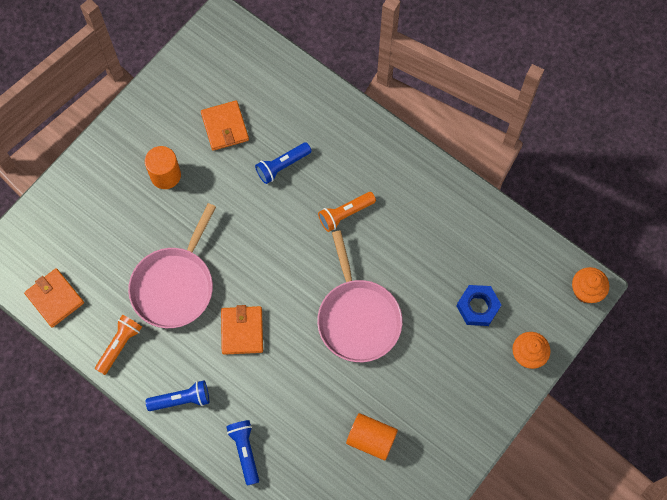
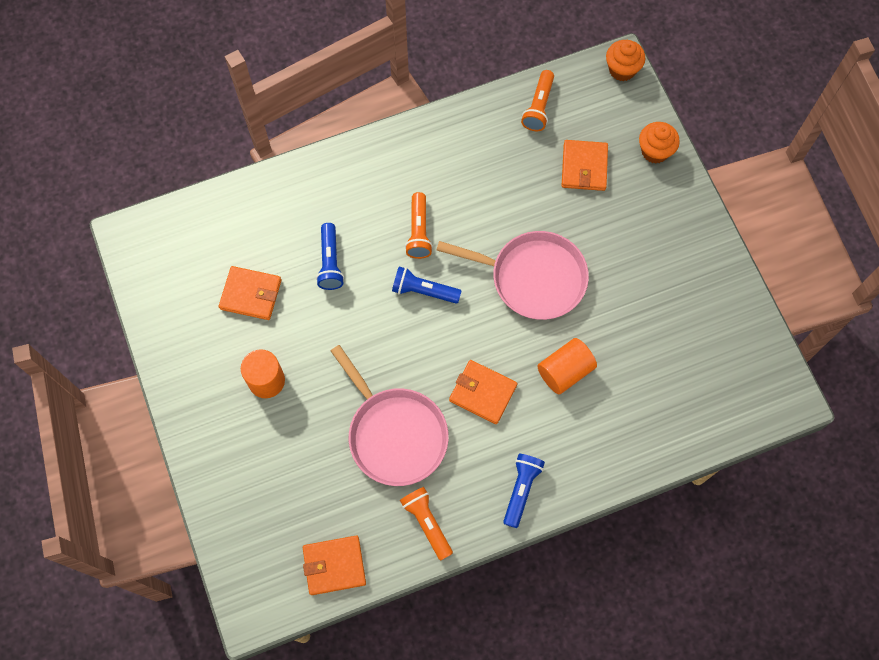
camera: 60 degrees left, 0 degrees up
blue flashlight [226,420,259,486] -> blue flashlight moved to [392,267,461,303]
orange cylinder [346,413,398,460] -> orange cylinder moved to [537,338,597,394]
blue nut [456,285,501,326] -> orange wallet [562,140,608,191]
none -> orange flashlight [521,70,554,131]

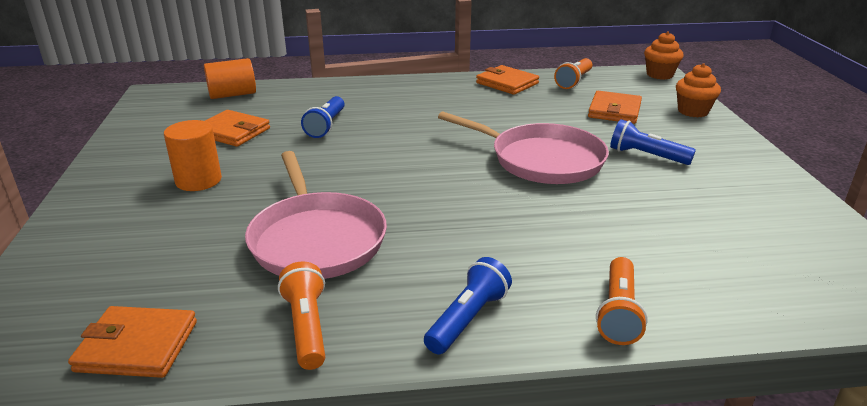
camera: 15 degrees right, 40 degrees down
blue flashlight [392,267,461,303] -> blue flashlight moved to [610,119,696,165]
orange flashlight [405,192,433,259] -> orange flashlight moved to [596,257,648,345]
orange wallet [449,360,517,424] -> orange wallet moved to [476,65,539,95]
orange cylinder [537,338,597,394] -> orange cylinder moved to [204,58,256,99]

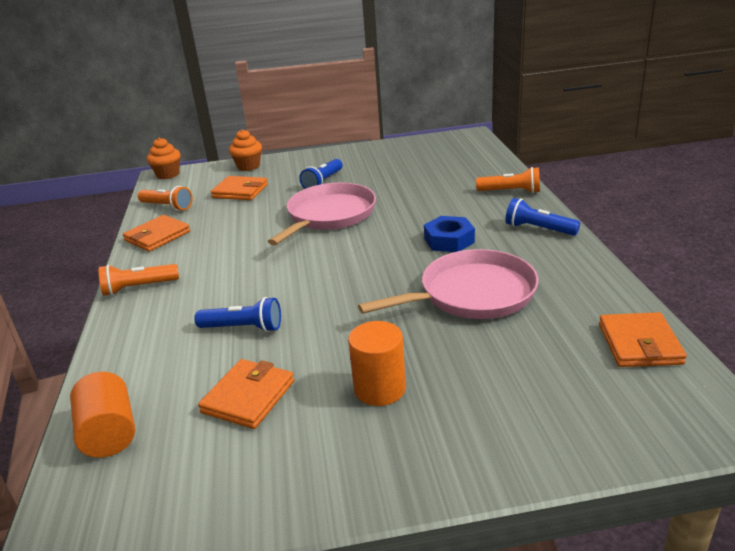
camera: 90 degrees left, 0 degrees up
orange flashlight [278,261,325,370] -> orange flashlight moved to [99,264,179,296]
none -> blue nut [424,216,475,252]

